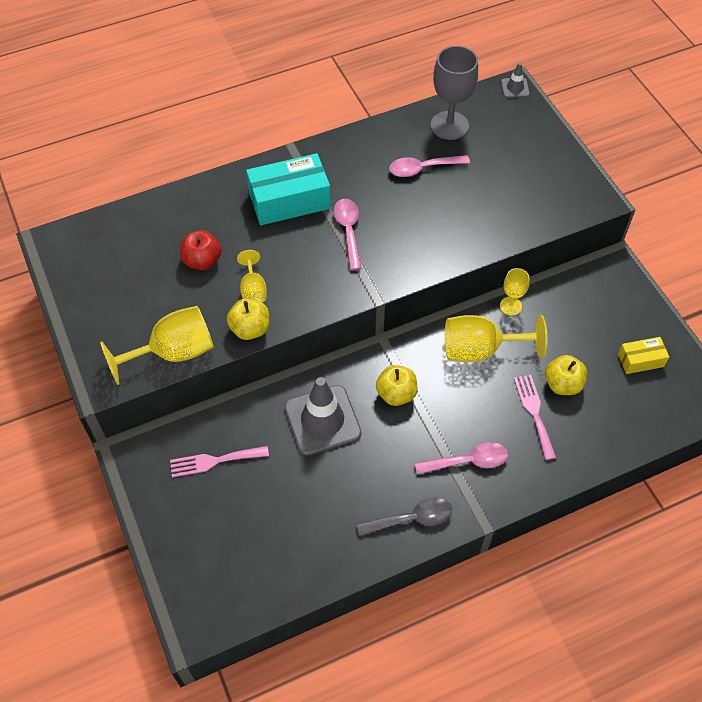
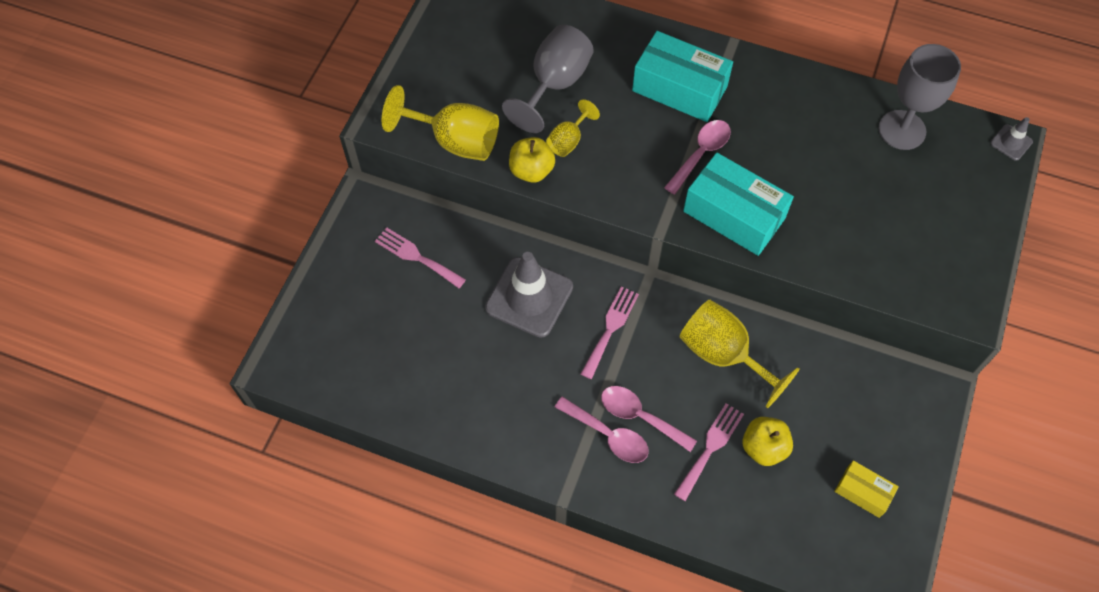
camera: 45 degrees right, 5 degrees up
red apple [180,230,221,270] -> grey goblet [502,25,594,133]
grey spoon [357,498,452,536] -> none
yellow apple [376,365,418,406] -> pink fork [581,287,639,379]
pink spoon [389,155,470,177] -> pink spoon moved to [601,386,697,452]
yellow goblet [500,268,530,315] -> none
none -> turquoise box [683,153,794,256]

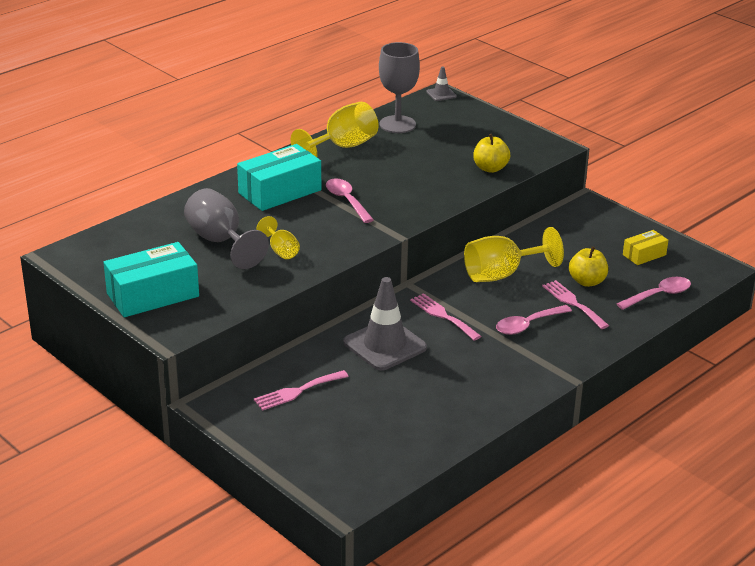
camera: 65 degrees left, 30 degrees down
yellow goblet [382,85,499,161] -> yellow goblet moved to [291,102,379,157]
yellow apple [509,137,555,183] -> yellow apple moved to [473,134,510,173]
pink spoon [555,396,649,463] -> pink spoon moved to [617,277,691,310]
turquoise box [683,153,794,256] -> turquoise box moved to [103,242,199,317]

